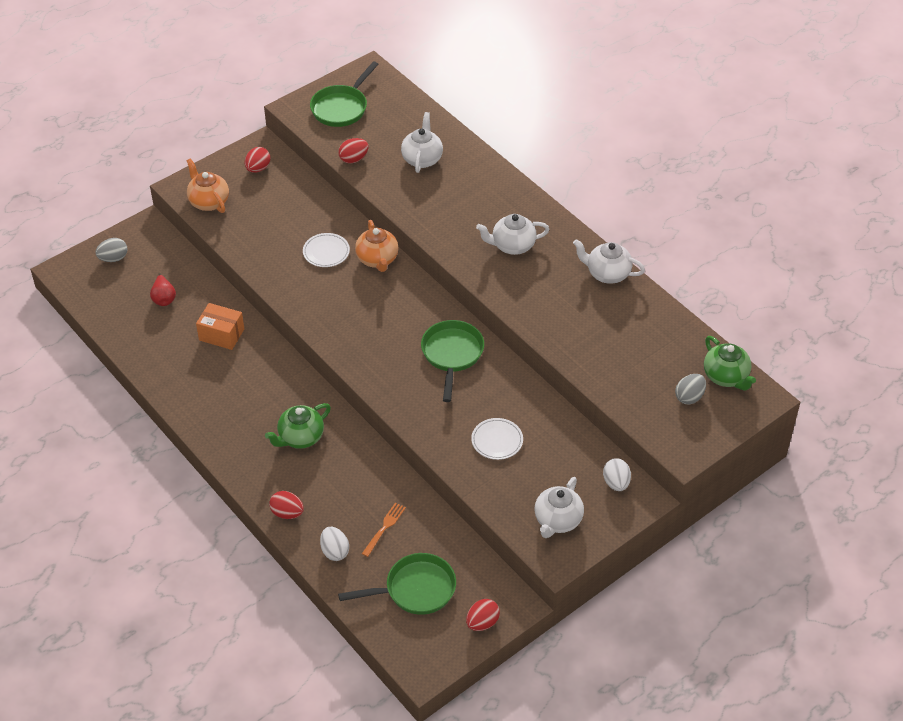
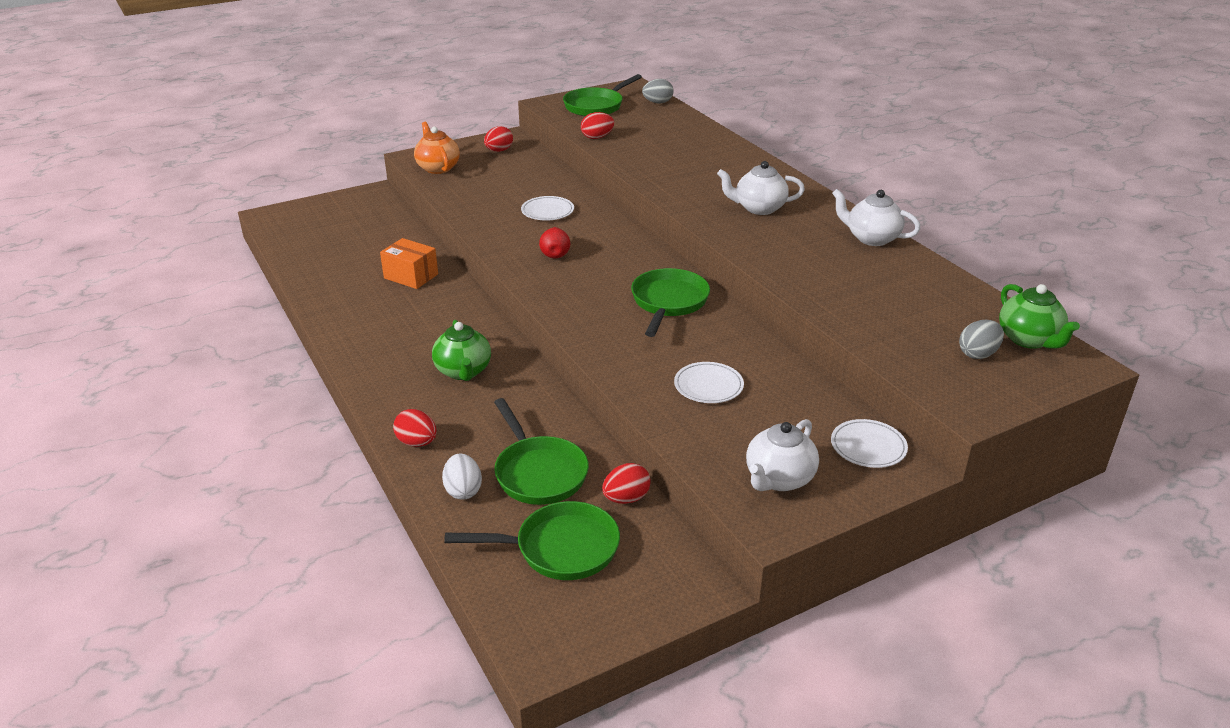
camera: 10 degrees right, 15 degrees down
grey egg [95,238,128,262] -> grey egg moved to [642,79,674,103]
red pear [150,273,176,306] -> red pear moved to [539,227,570,259]
green teapot [265,403,331,449] -> green teapot turned 75 degrees counterclockwise [432,320,491,381]
orange teapot [355,220,398,272] -> none
orange fork [362,502,406,557] -> green pan [494,398,589,505]
white teapot [401,112,443,173] -> none
red egg [466,599,500,631] -> red egg moved to [602,463,651,504]
white egg [603,458,631,491] -> white plate [831,419,908,468]

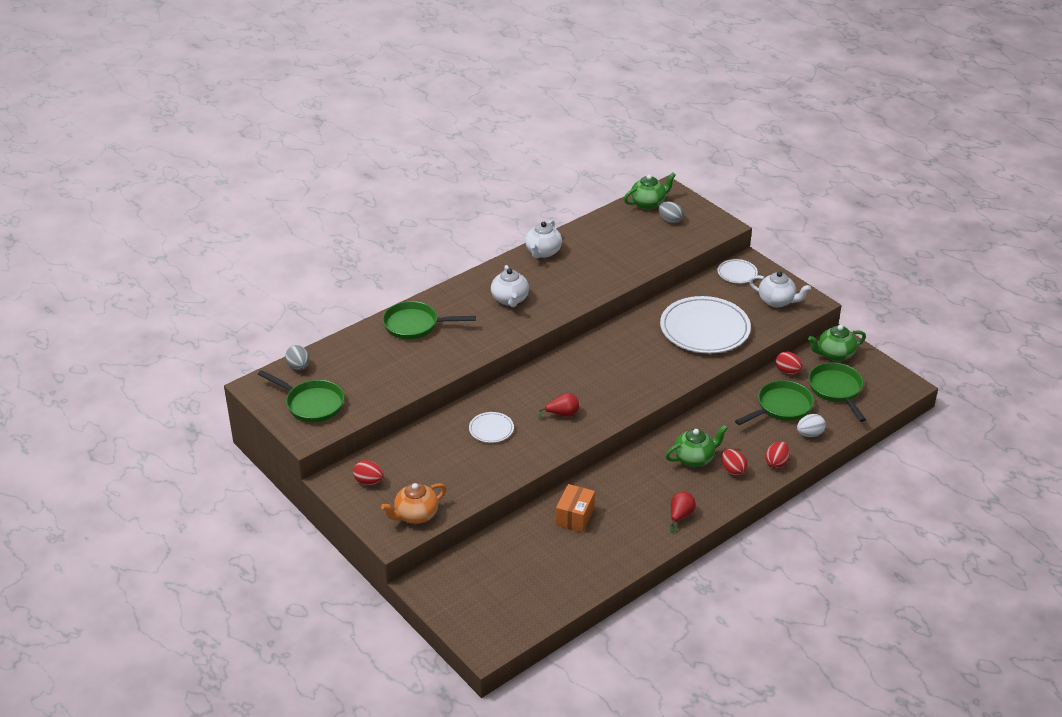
camera: 100 degrees left, 5 degrees up
red egg [581,112,614,139] -> red egg moved to [721,449,748,476]
green pan [631,268,710,337] -> green pan moved to [382,301,476,339]
white plate [674,362,744,403] -> white plate [660,296,751,354], size x2.16
none -> red pear [670,492,696,533]
none -> green teapot [808,325,866,361]

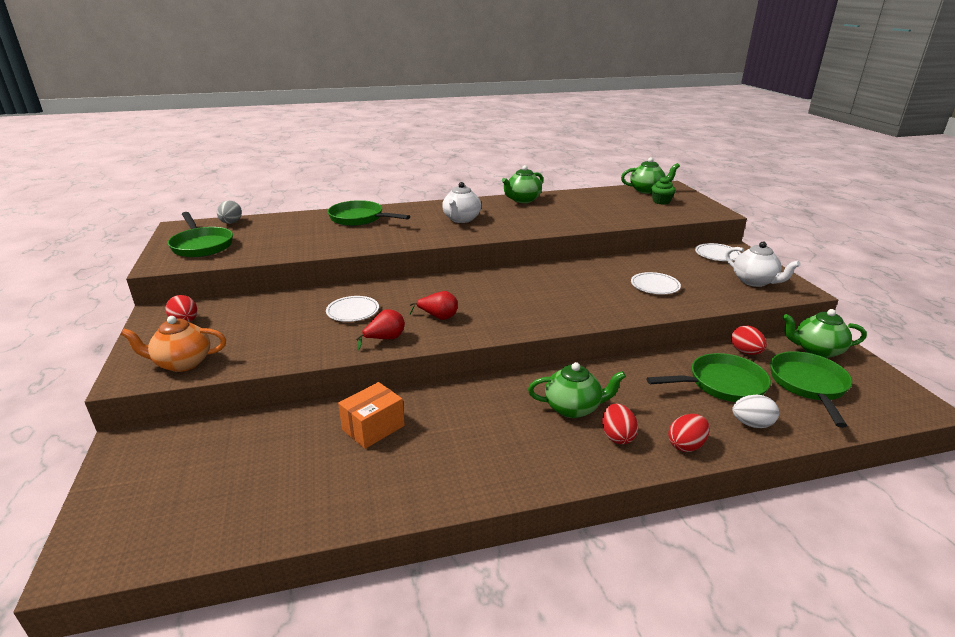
camera: 25 degrees right, 10 degrees down
white teapot [525,220,562,258] -> green teapot [502,165,543,203]
grey egg [659,201,683,223] -> green cupcake [651,176,676,205]
white plate [660,296,751,354] -> white plate [631,272,681,294], size x0.46
red pear [670,492,696,533] -> red pear moved to [356,309,405,350]

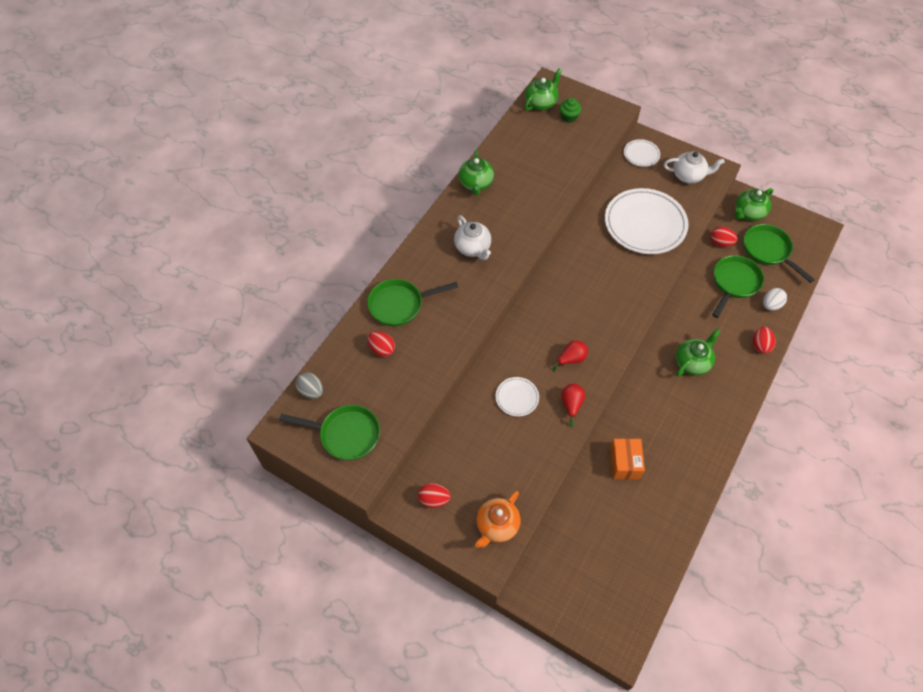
camera: 45 degrees left, 30 degrees up
red egg [602,404,638,444] -> red egg moved to [368,331,395,357]
white plate [631,272,681,294] -> white plate [605,188,689,254], size x2.16

